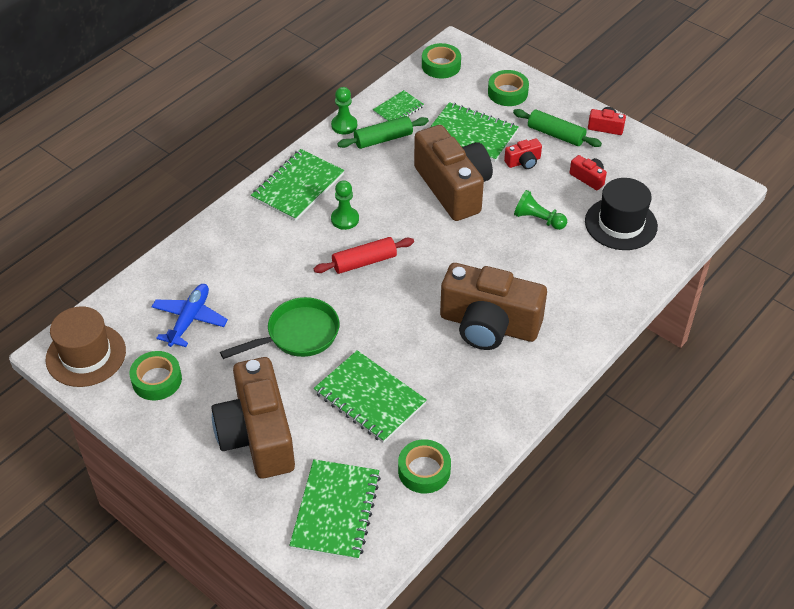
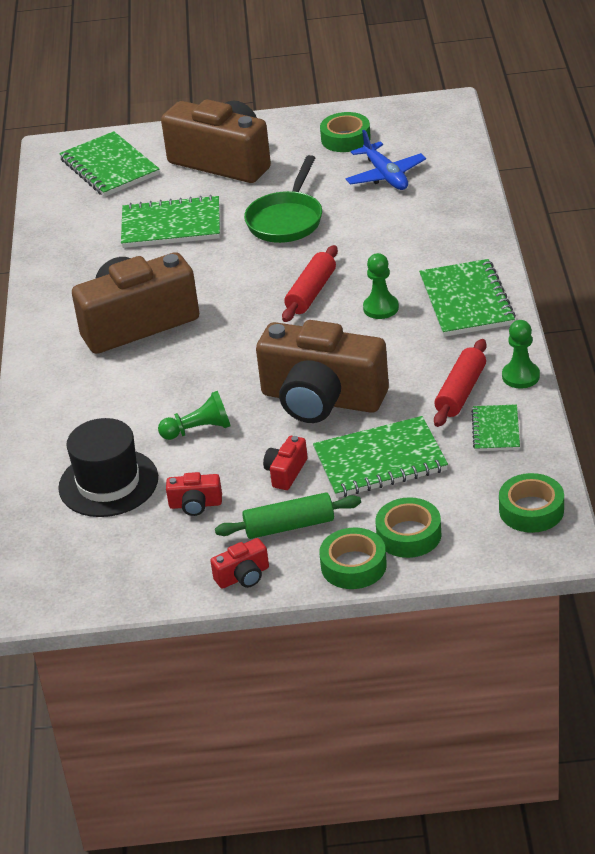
camera: 140 degrees right, 10 degrees down
brown hat [46,306,126,387] -> none
green rolling pin [337,116,429,149] -> red rolling pin [434,339,487,427]
green tape [398,439,451,493] -> green tape moved to [319,528,387,589]

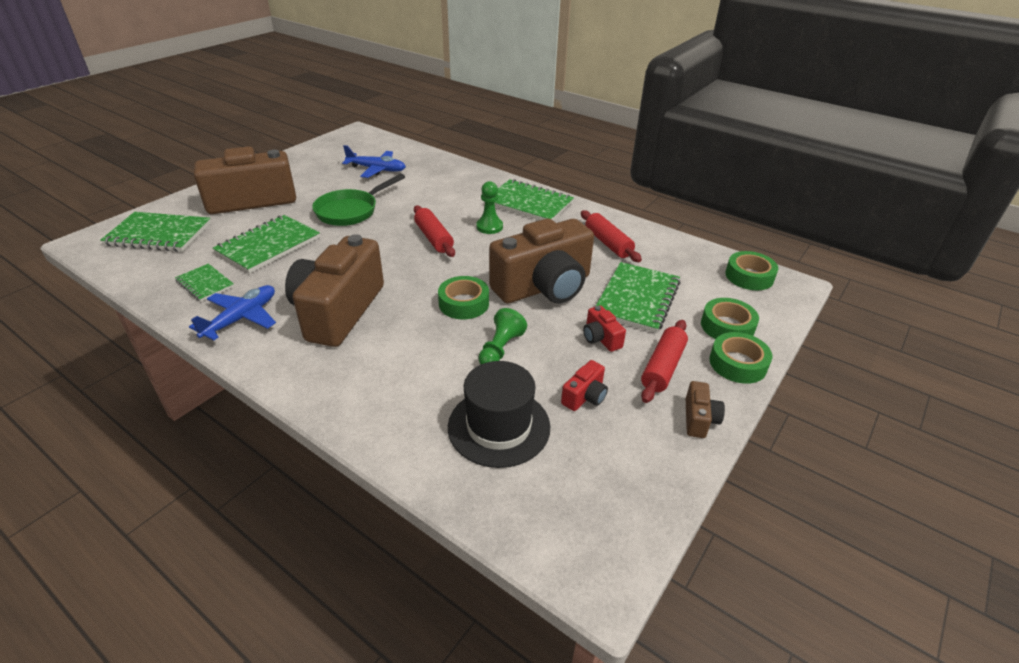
camera: 55 degrees left, 0 degrees up
red camera [210,538,269,589] -> brown camera [686,381,725,438]
green rolling pin [215,492,361,539] -> red rolling pin [641,320,688,403]
green pan [244,155,322,243] -> green pan turned 75 degrees clockwise [312,174,405,226]
green tape [320,112,371,152] -> green tape moved to [438,276,489,319]
green notebook [471,404,520,451] -> green notebook moved to [175,264,234,302]
green pawn [502,320,540,389] -> none
none -> blue plane [189,285,276,341]

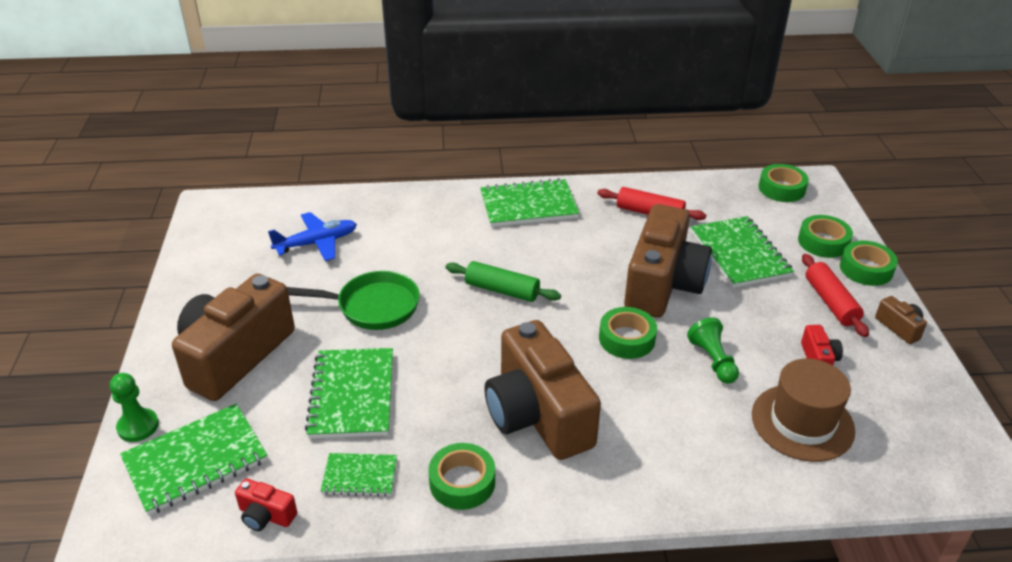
camera: 40 degrees left, 0 degrees up
blue plane [189,285,276,341] -> green tape [428,443,495,510]
green pan [312,174,405,226] -> green pan turned 90 degrees counterclockwise [287,271,420,330]
red rolling pin [414,206,455,257] -> green rolling pin [446,261,561,302]
black hat [448,361,550,468] -> brown hat [752,359,855,462]
green pawn [476,181,503,234] -> green pawn moved to [110,373,159,442]
red camera [583,305,626,352] -> red camera moved to [235,478,297,531]

